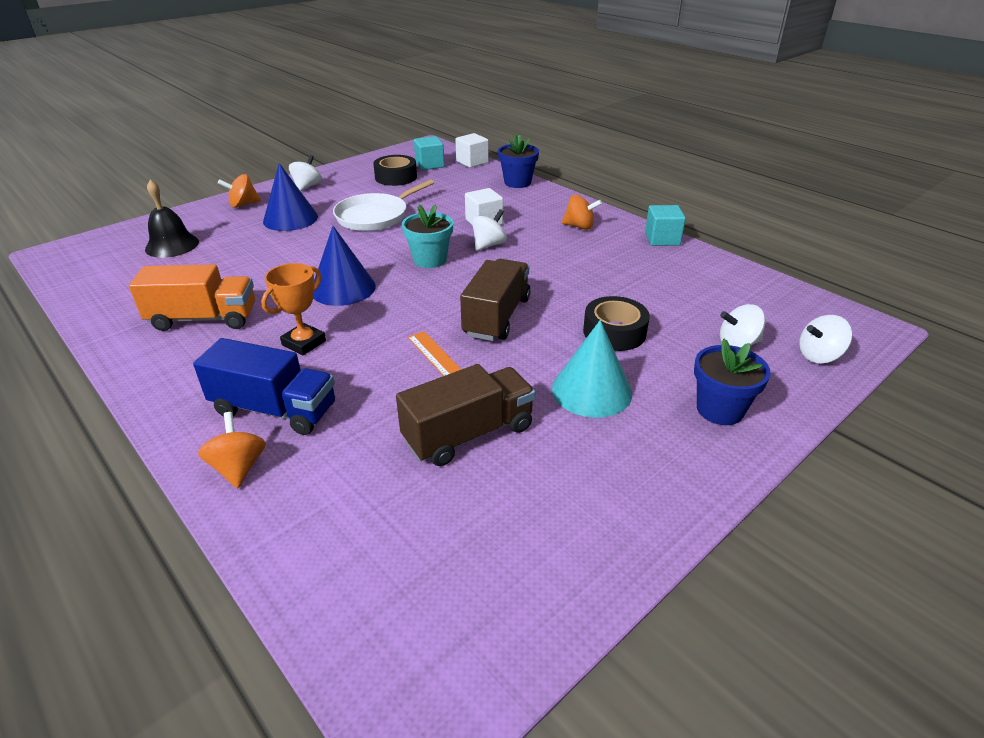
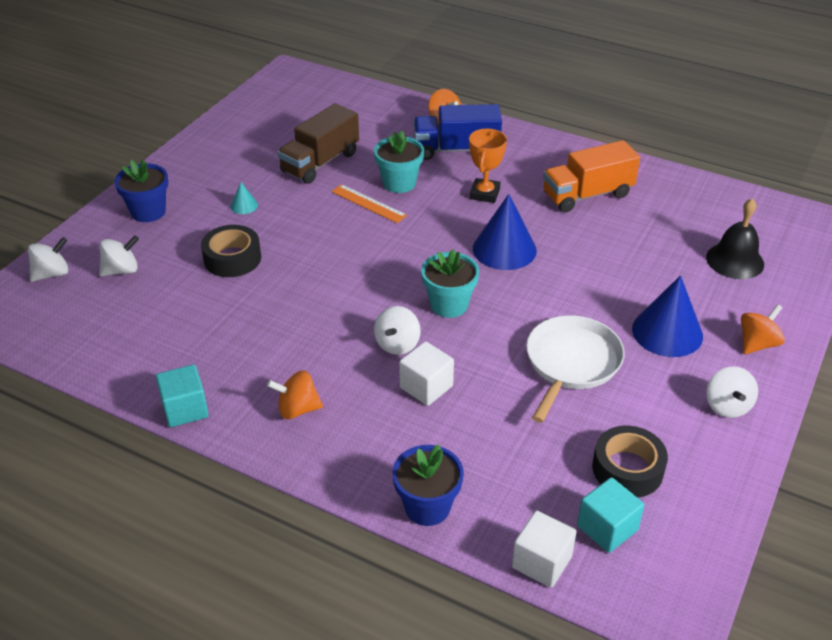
camera: 160 degrees right, 5 degrees up
brown truck [460,259,531,341] -> none
turquoise cone [552,320,632,418] -> turquoise cone [230,182,258,214], size x0.45
none -> turquoise flower pot [374,130,424,193]

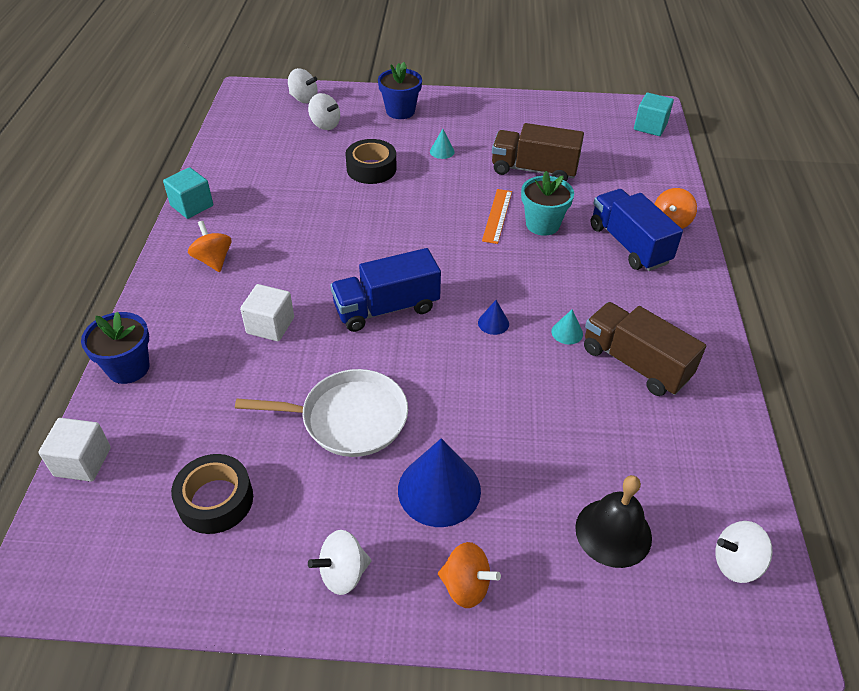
camera: 65 degrees right, 5 degrees up
white spinning top [374,306,421,355] -> white spinning top moved to [715,521,773,583]
turquoise flower pot [421,249,479,318] -> blue truck [330,248,441,332]
orange trophy [469,129,507,203] -> none
blue cone [473,194,537,270] -> blue cone [478,300,509,335], size x0.45
orange truck [543,140,640,212] -> brown truck [584,302,706,396]
turquoise cube [577,477,644,553] -> turquoise cube moved to [634,93,674,136]
none -> turquoise cone [551,309,583,344]

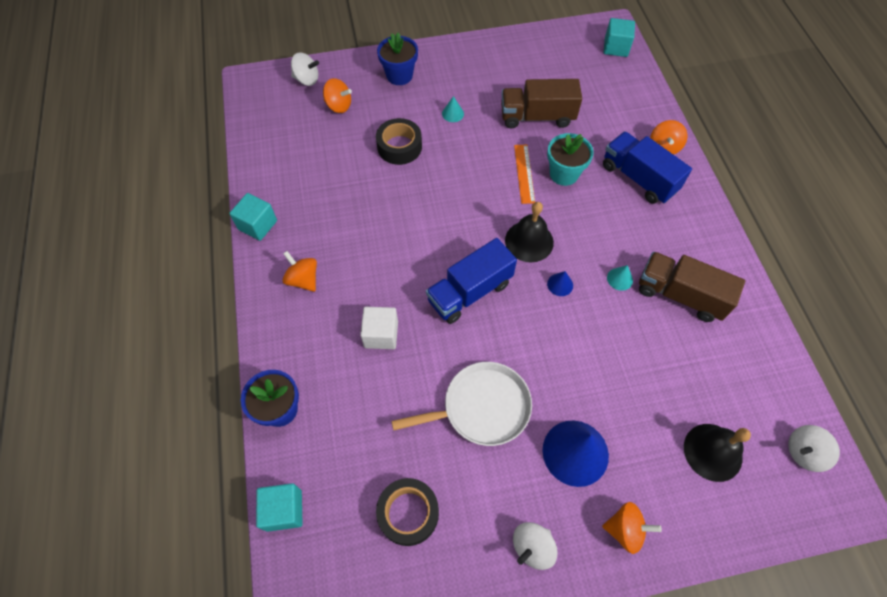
camera: 15 degrees left, 15 degrees up
white cube [38,418,111,482] -> turquoise cube [256,483,302,532]
white spinning top [308,93,340,130] -> orange spinning top [323,78,352,113]
none -> black bell [505,202,554,262]

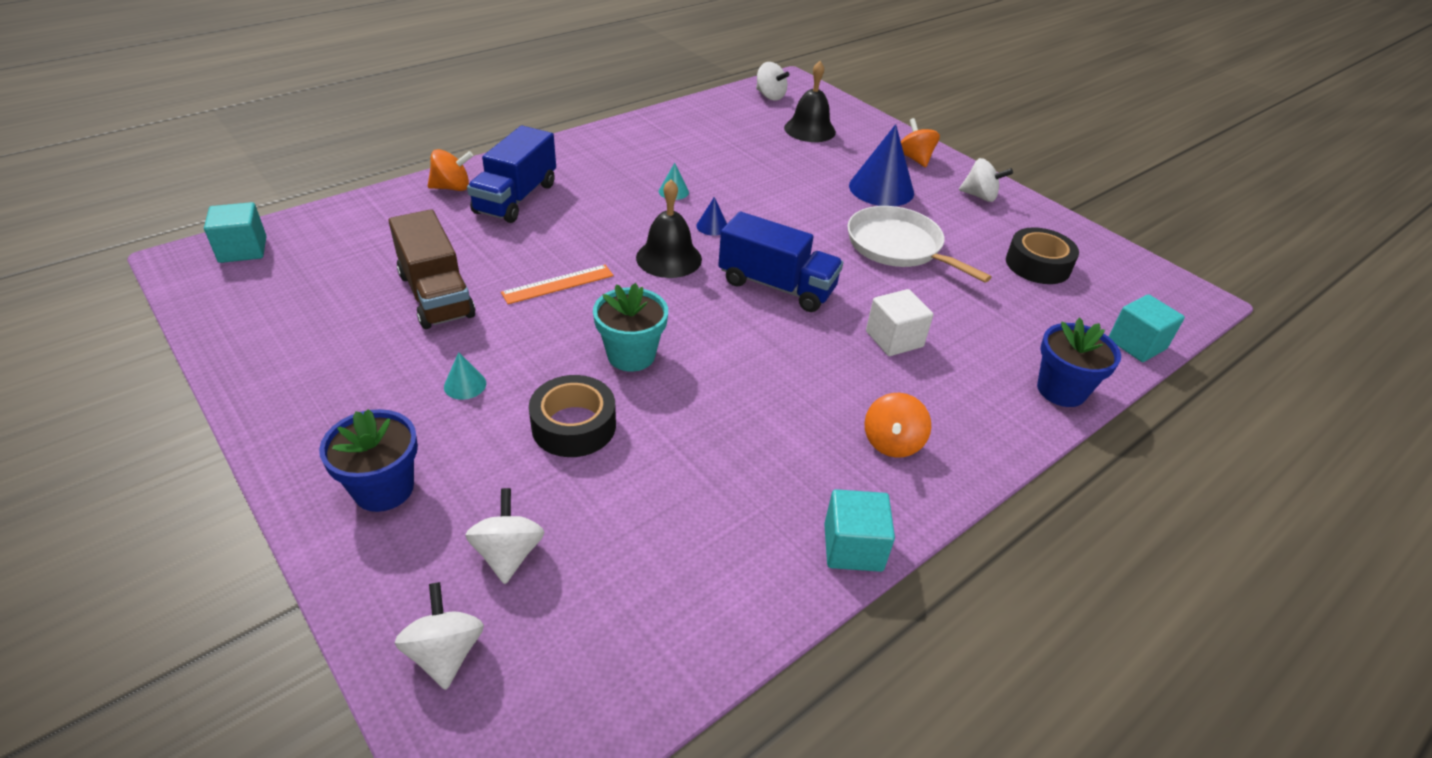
camera: 120 degrees left, 20 degrees down
orange spinning top [323,78,352,113] -> white spinning top [465,488,544,584]
turquoise flower pot [547,133,594,186] -> turquoise flower pot moved to [593,283,668,372]
brown truck [639,252,745,322] -> none

